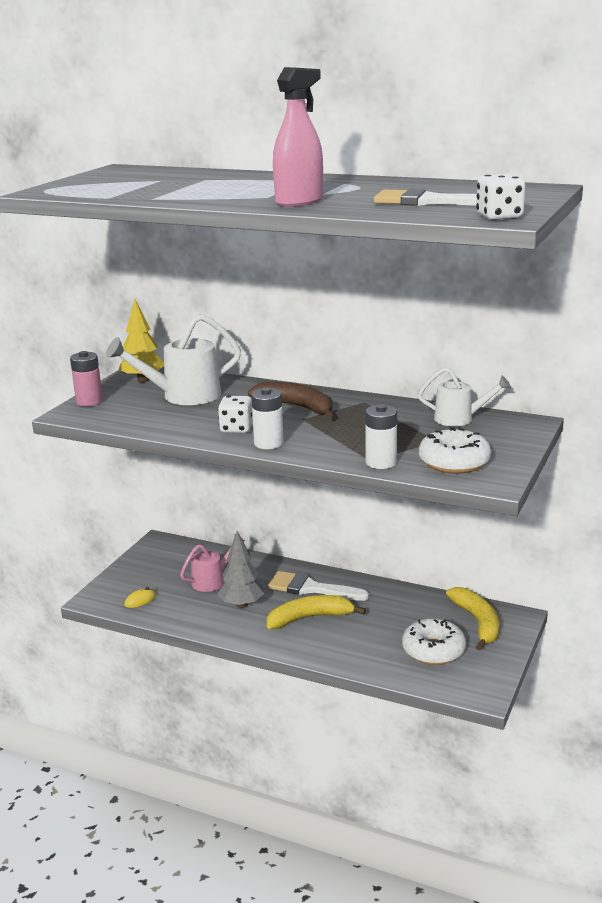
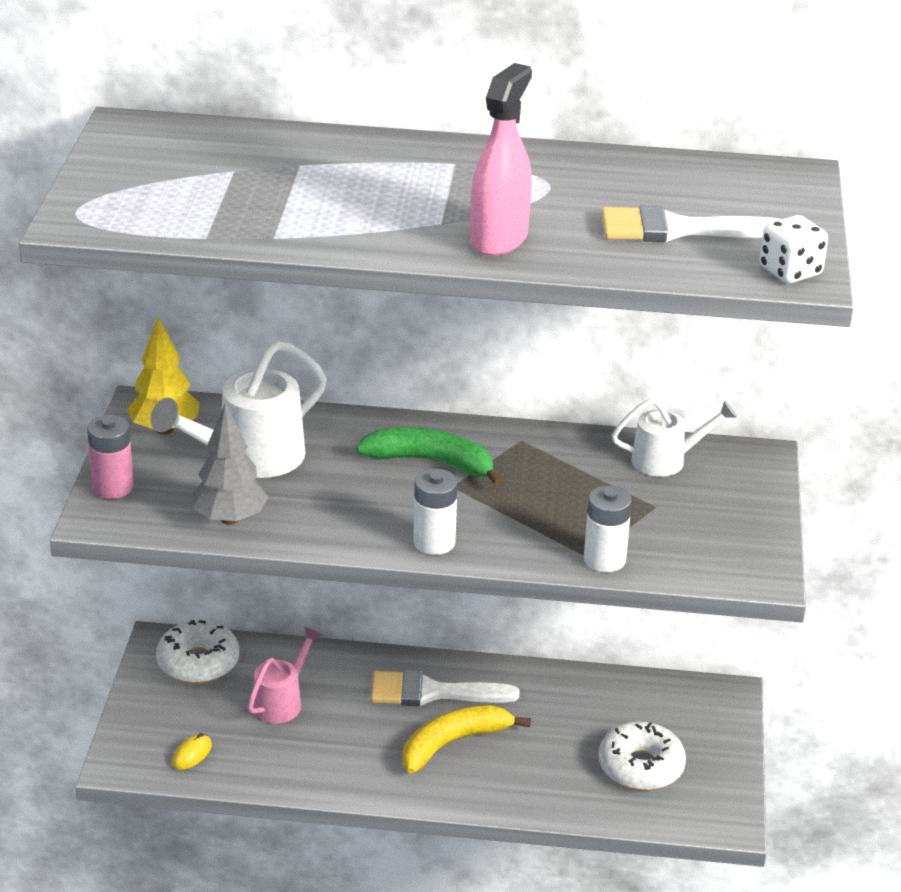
camera: 20 degrees left, 10 degrees up
white dice [218,395,253,433] -> none
grey tree [218,531,264,608] -> grey tree moved to [192,403,268,525]
brown banana [248,382,333,418] -> green banana [356,427,503,486]
white donut [419,428,491,474] -> white donut moved to [156,620,239,683]
yellow banana [446,587,499,650] -> none

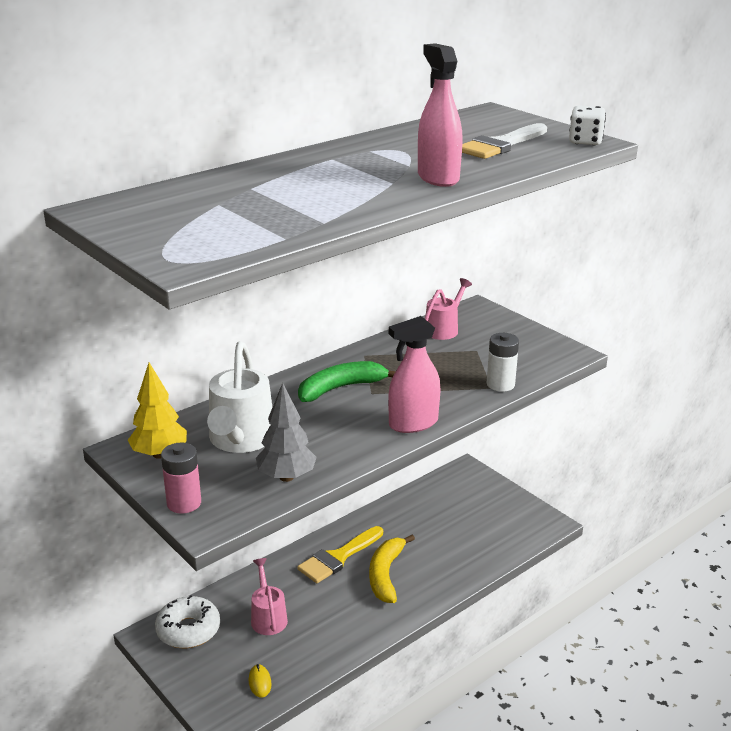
camera: 45 degrees left, 5 degrees down
white brush [371,670,519,706] -> yellow brush [297,526,383,583]
white battery [413,469,458,555] -> pink spray bottle [388,316,440,433]
white donut [599,721,686,790] -> none
white watering can [612,398,737,477] -> pink watering can [425,278,472,340]

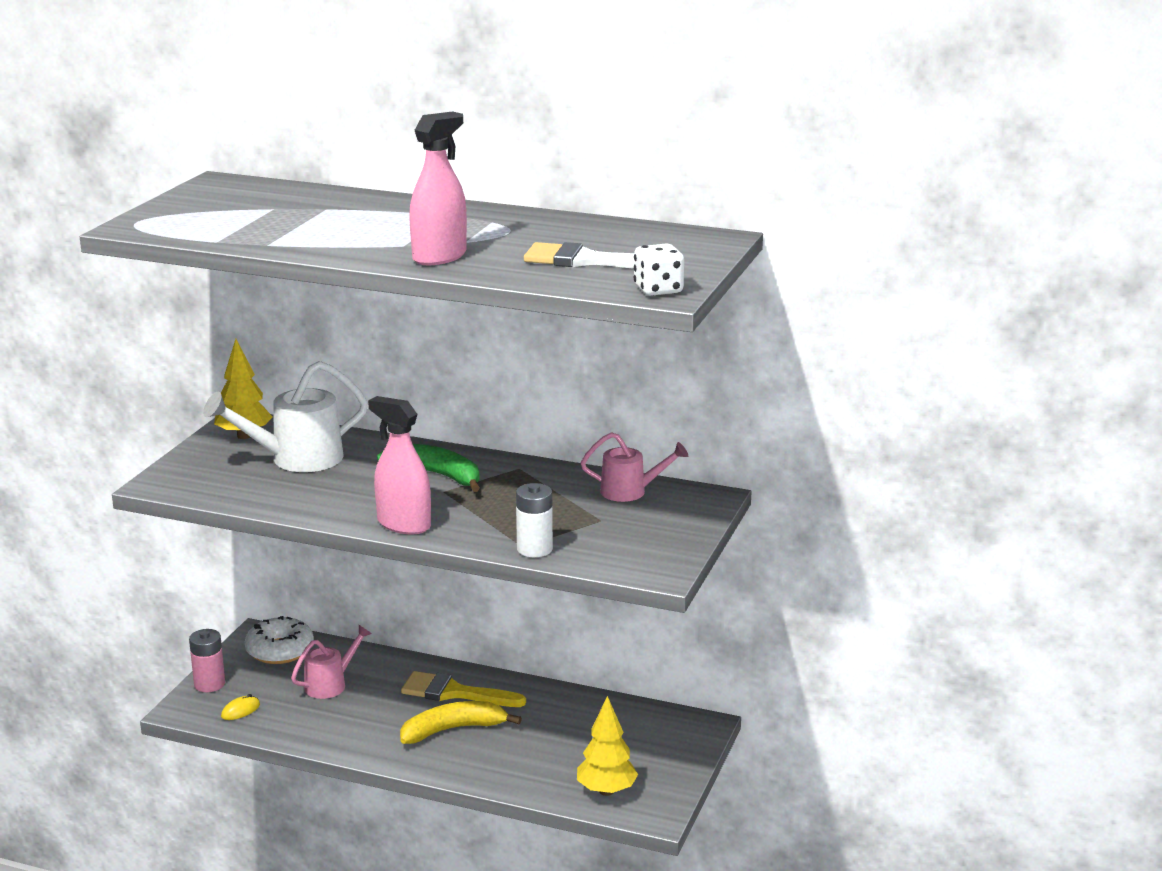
camera: 60 degrees right, 5 degrees down
pink battery [161,442,201,514] -> pink battery moved to [189,629,225,692]
grey tree [256,383,317,482] -> none
none -> yellow tree [577,696,638,796]

